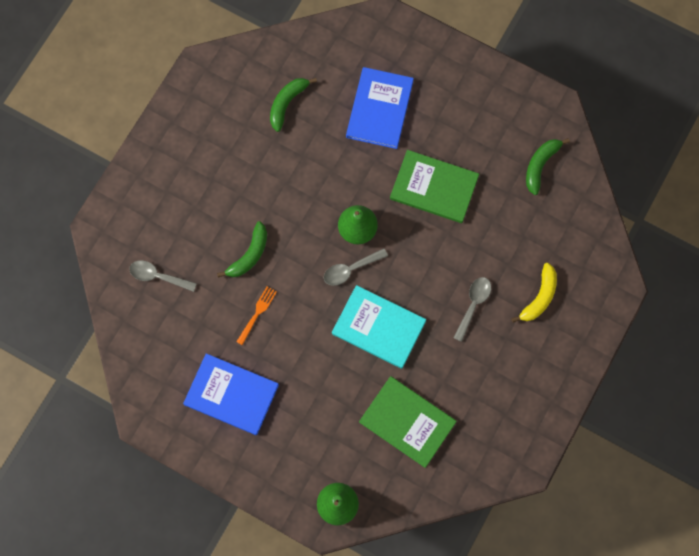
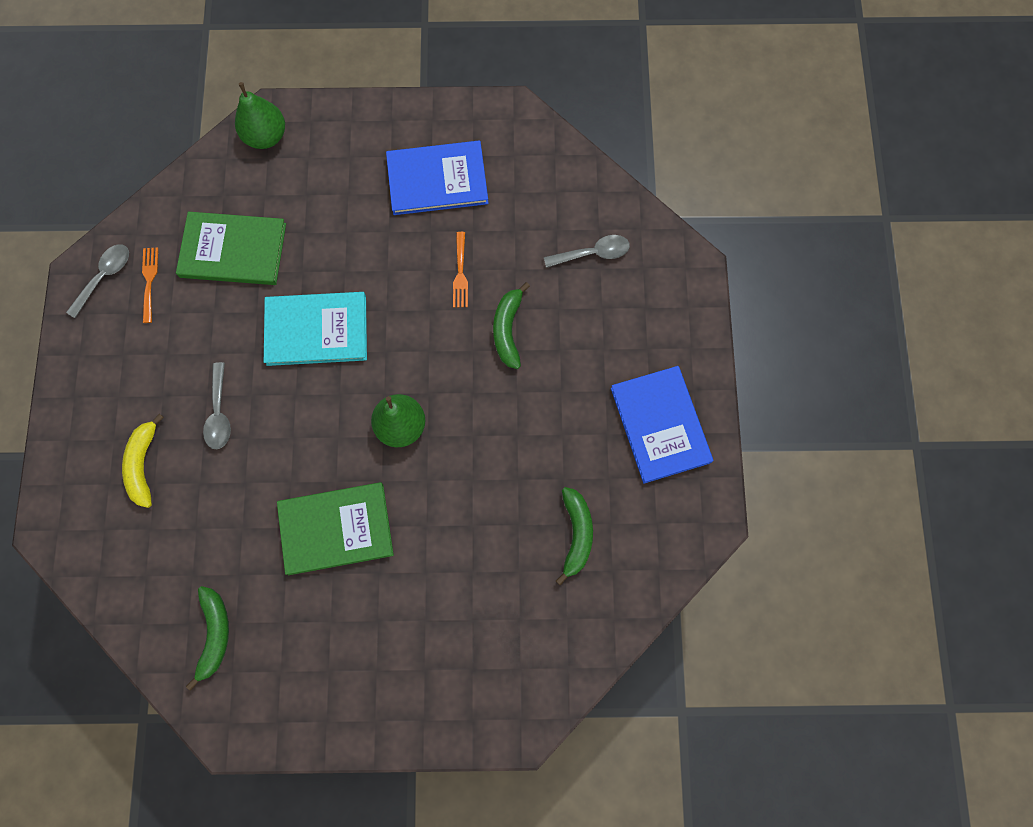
camera: 150 degrees right, 0 degrees up
grey spoon [324,248,388,286] -> grey spoon moved to [66,244,129,318]
blue book [346,67,414,149] -> blue book moved to [611,366,713,484]
none -> orange fork [142,247,158,323]

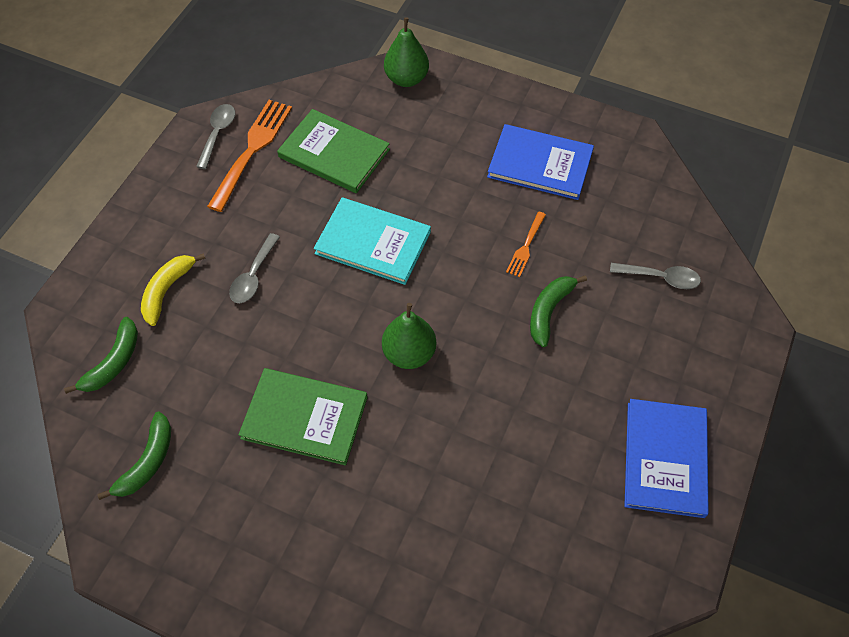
camera: 25 degrees right, 15 degrees down
grey spoon [66,244,129,318] -> grey spoon turned 45 degrees counterclockwise [196,104,235,169]
orange fork [142,247,158,323] -> orange fork [207,100,292,212], size x1.93
green banana [556,487,593,586] -> green banana moved to [64,317,138,394]

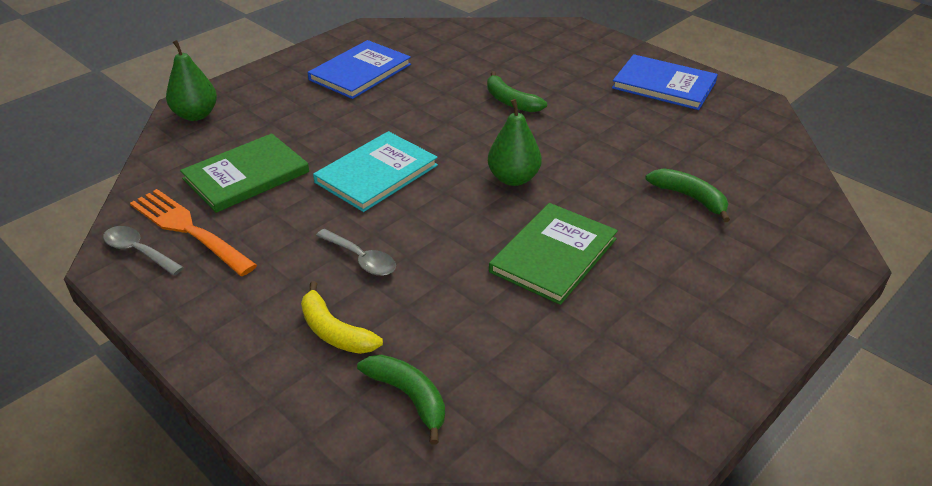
camera: 70 degrees left, 20 degrees down
green banana [97,412,171,500] -> green banana moved to [645,168,730,222]
orange fork [506,212,546,277] -> none
grey spoon [610,263,701,289] -> none

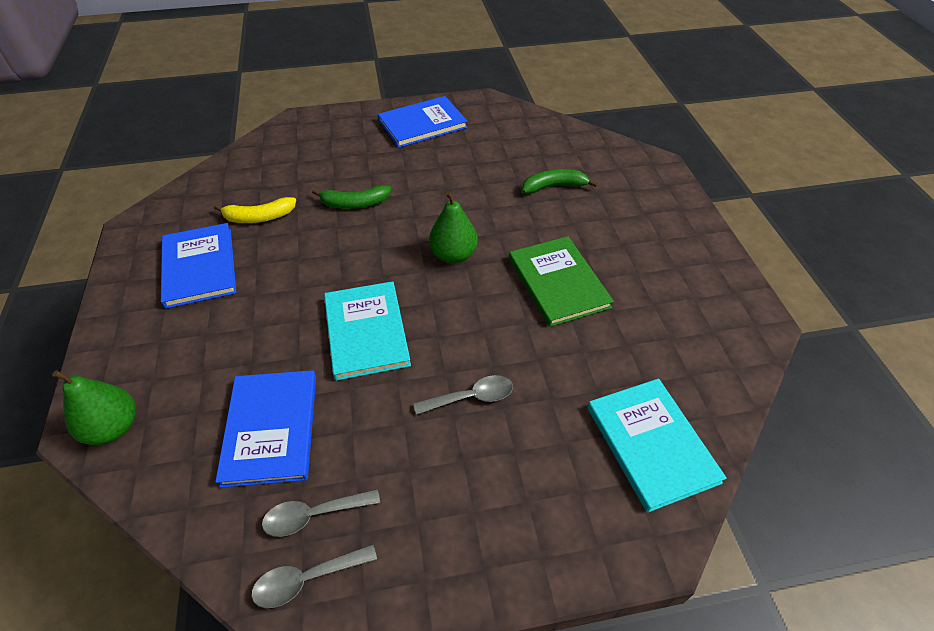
camera: 55 degrees left, 10 degrees up
orange fork [130,189,257,276] -> grey spoon [262,489,380,537]
green book [180,133,309,213] -> blue book [215,370,316,488]
yellow banana [301,281,383,354] -> yellow banana moved to [214,197,296,223]
green banana [357,355,445,445] -> turquoise book [587,379,727,513]

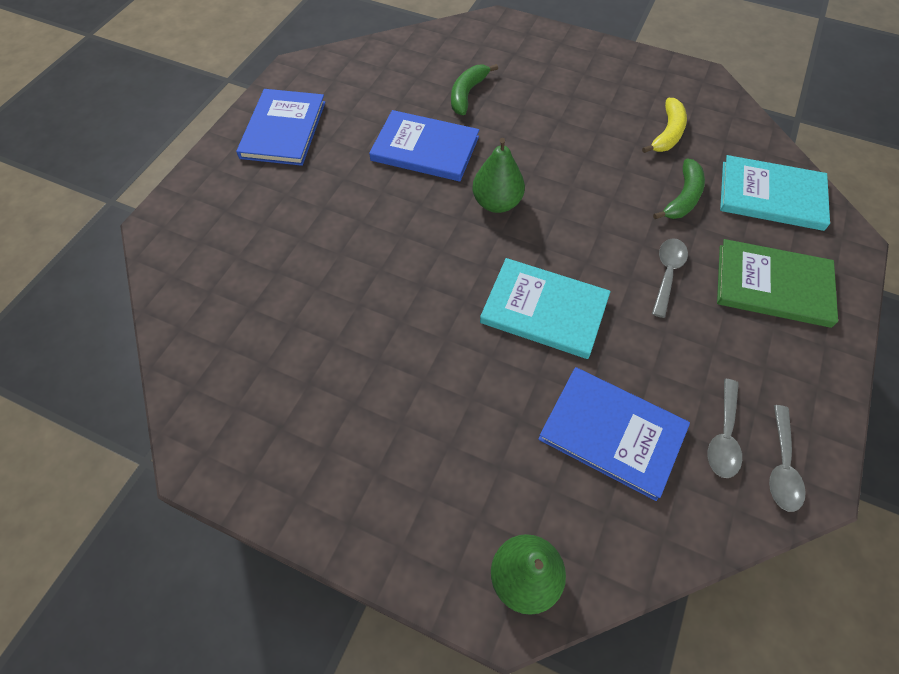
camera: 55 degrees left, 10 degrees up
blue book [161,223,236,309] -> blue book moved to [369,110,479,181]
yellow banana [214,197,296,223] -> yellow banana moved to [642,98,687,153]
green banana [312,185,391,209] -> green banana moved to [653,158,705,219]
green book [509,236,614,327] -> green book moved to [717,239,838,328]

